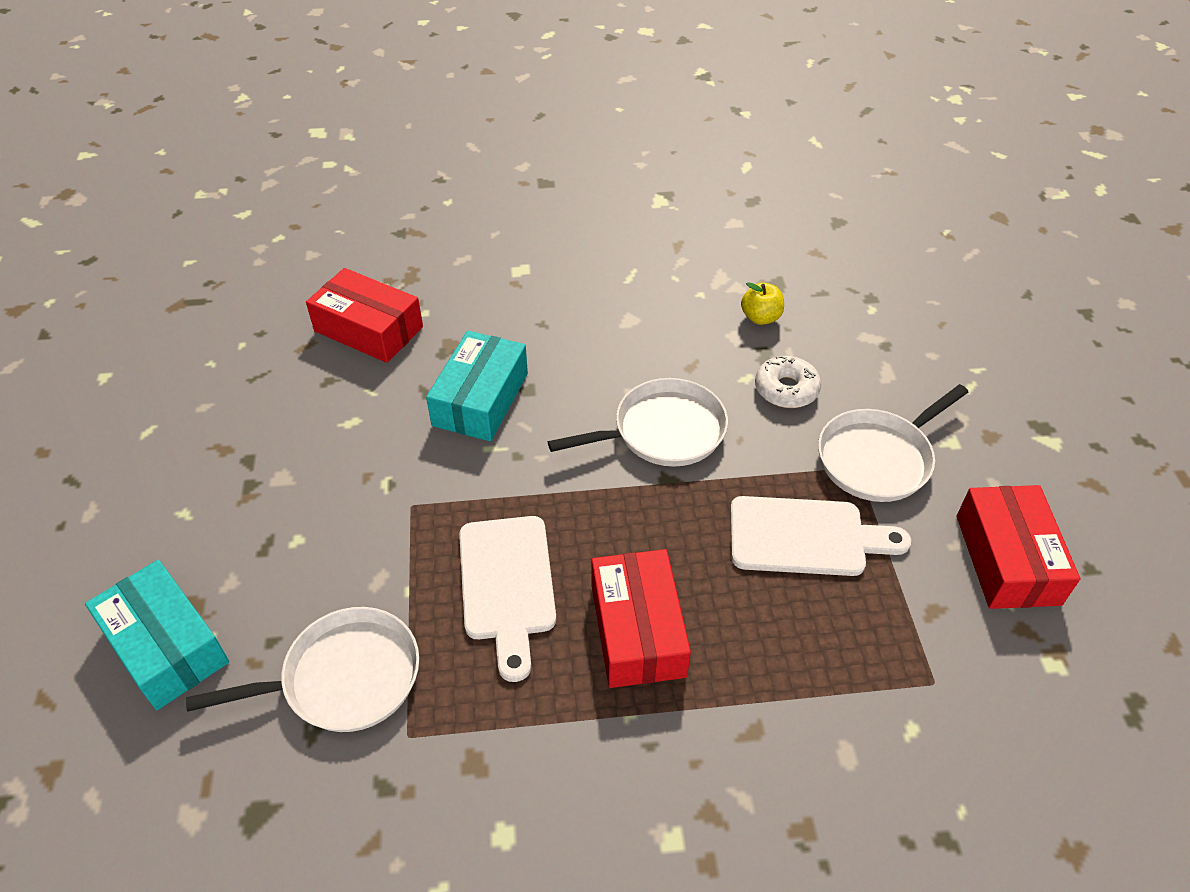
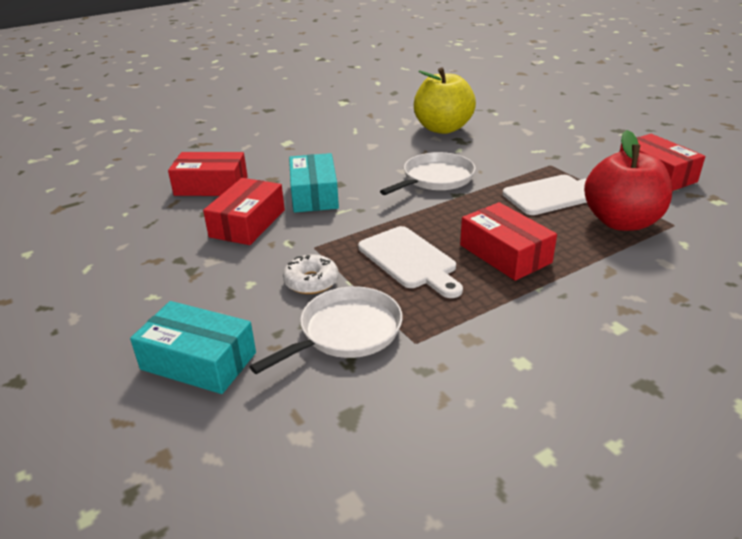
camera: 25 degrees left, 15 degrees down
yellow apple [741,282,784,325] -> yellow apple [414,68,476,134], size x2.32
white donut [755,355,821,408] -> white donut moved to [283,255,339,294]
white pan [818,384,968,502] -> none
none -> red box [203,178,285,245]
none -> red apple [584,130,672,231]

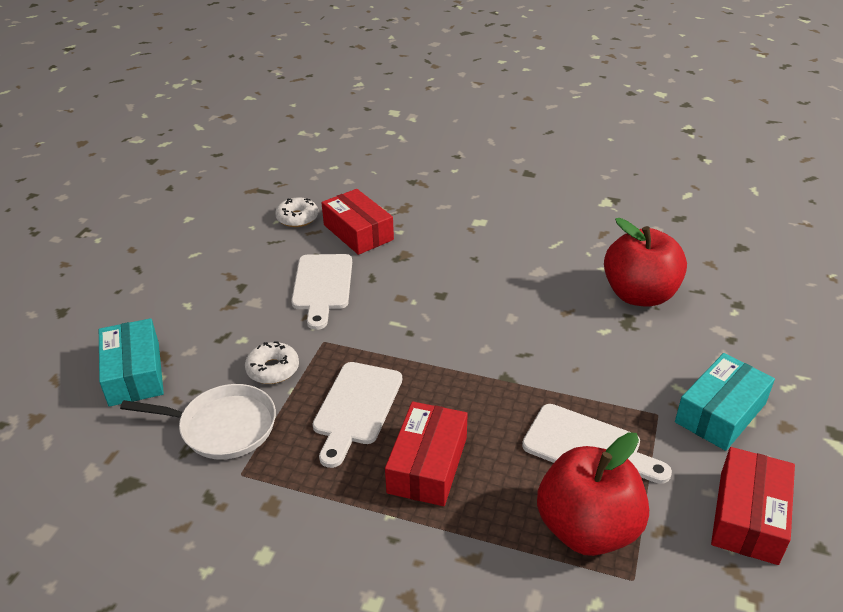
camera: 50 degrees right, 5 degrees up
red box [203,178,285,245] -> white cutting board [291,254,352,330]
turquoise box [289,153,339,213] -> turquoise box moved to [675,353,775,451]
white pan [380,152,476,195] -> none
yellow apple [414,68,476,134] -> red apple [604,218,687,307]
none -> white donut [275,197,318,227]

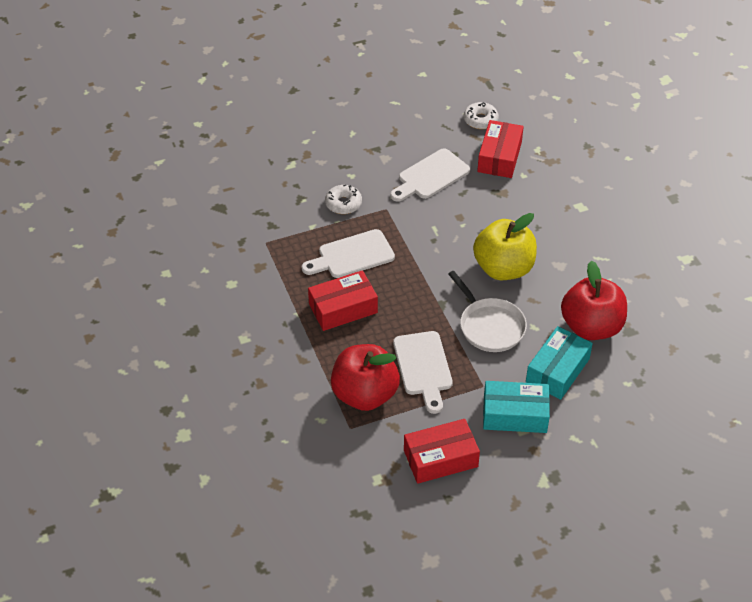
camera: 50 degrees right, 10 degrees up
turquoise box [99,318,164,407] -> turquoise box moved to [526,326,593,400]
white pan [120,384,276,460] -> white pan moved to [448,271,527,352]
none -> yellow apple [473,213,537,280]

